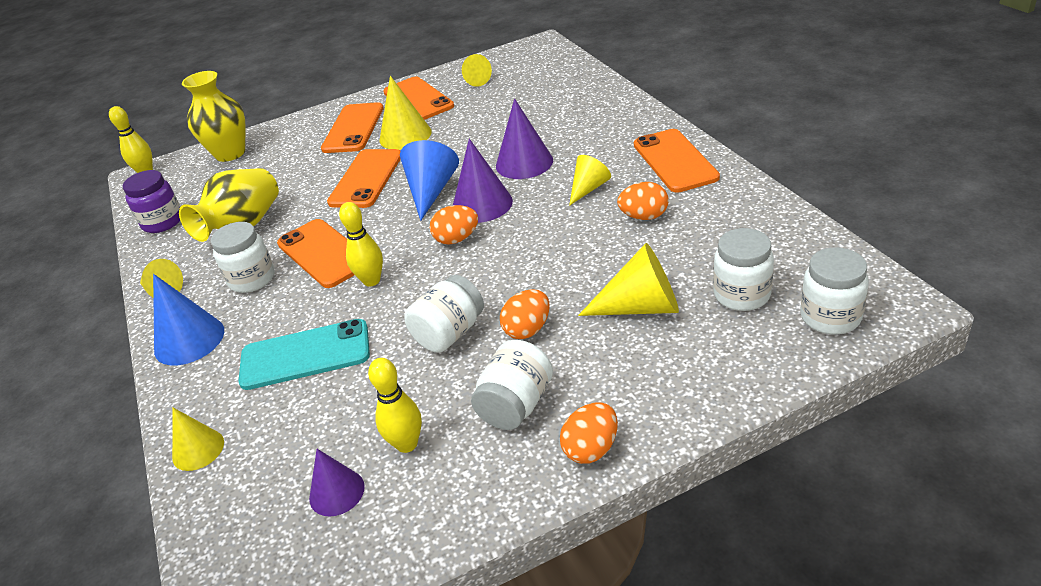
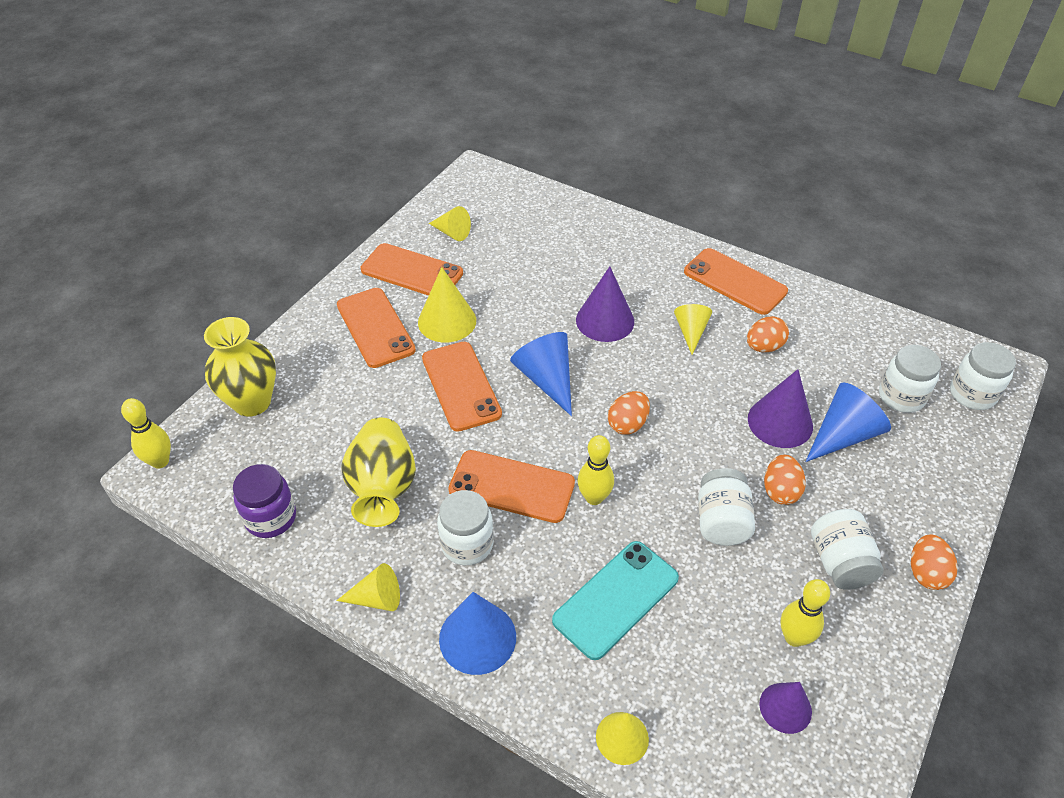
camera: 40 degrees left, 10 degrees up
purple cone [453,138,513,223] -> purple cone moved to [748,369,813,448]
yellow cone [578,243,679,316] -> blue cone [805,383,891,462]

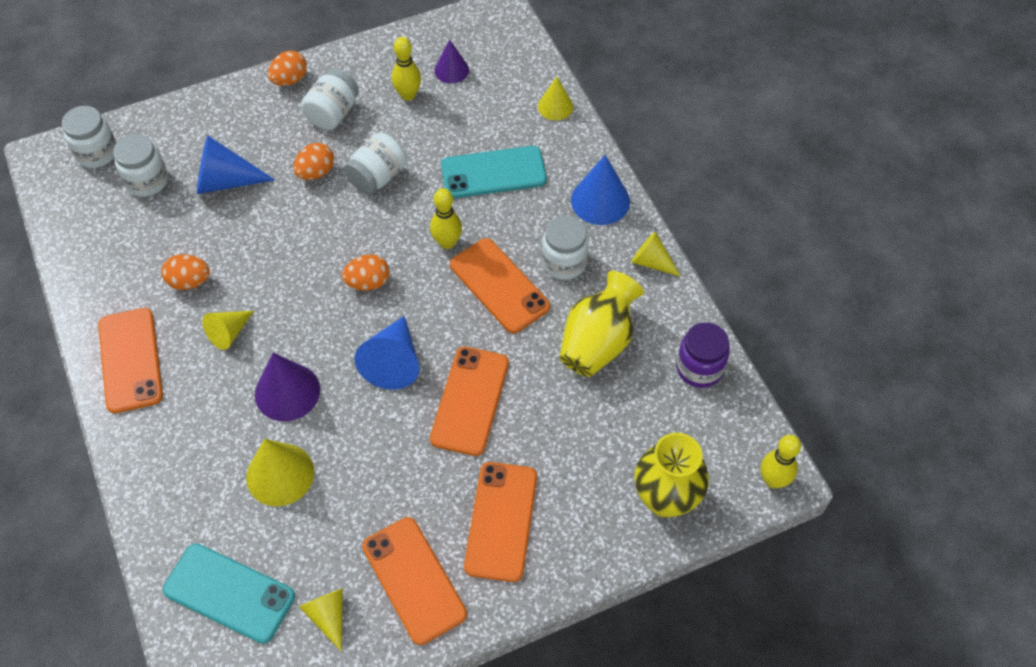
camera: 145 degrees left, 10 degrees up
yellow cone [418,267,476,343] -> yellow cone moved to [246,439,314,506]
purple cone [748,369,813,448] -> none
none -> turquoise phone [163,543,295,644]

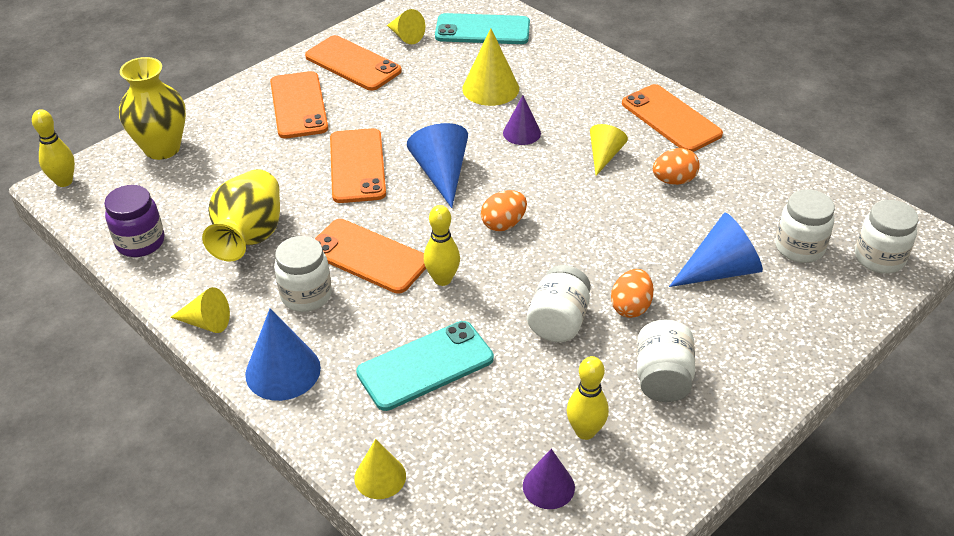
camera: 160 degrees right, 15 degrees down
purple cone [255,353,320,421] -> purple cone [503,95,541,145], size x0.63
orange egg [268,51,307,86] -> none

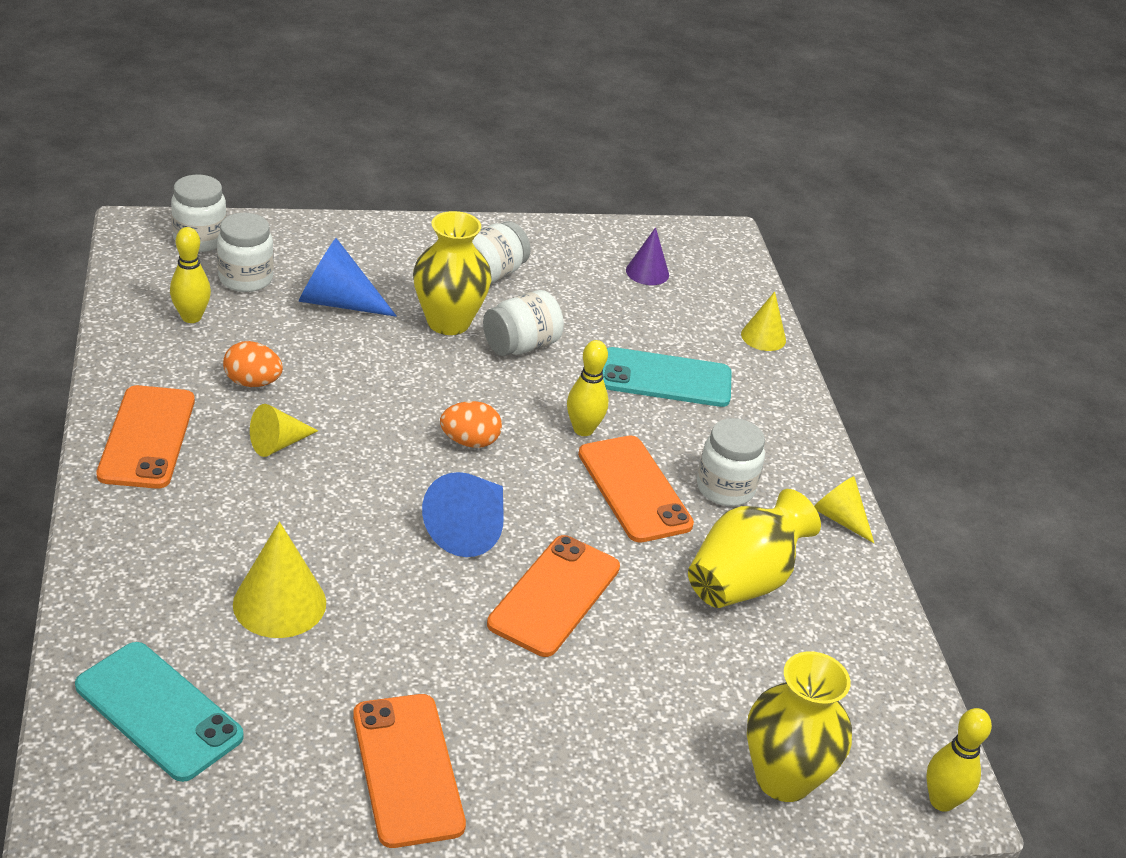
camera: 150 degrees left, 5 degrees down
purple jar [104,185,164,257] -> none
blue cone [245,308,321,401] -> none
orange phone [270,71,328,139] -> none
yellow cone [387,9,425,44] -> none
purple cone [503,95,541,145] -> none
yellow bowling pin [567,356,609,440] -> yellow bowling pin moved to [170,227,211,323]
orange egg [611,269,654,318] -> yellow vase [413,211,491,335]

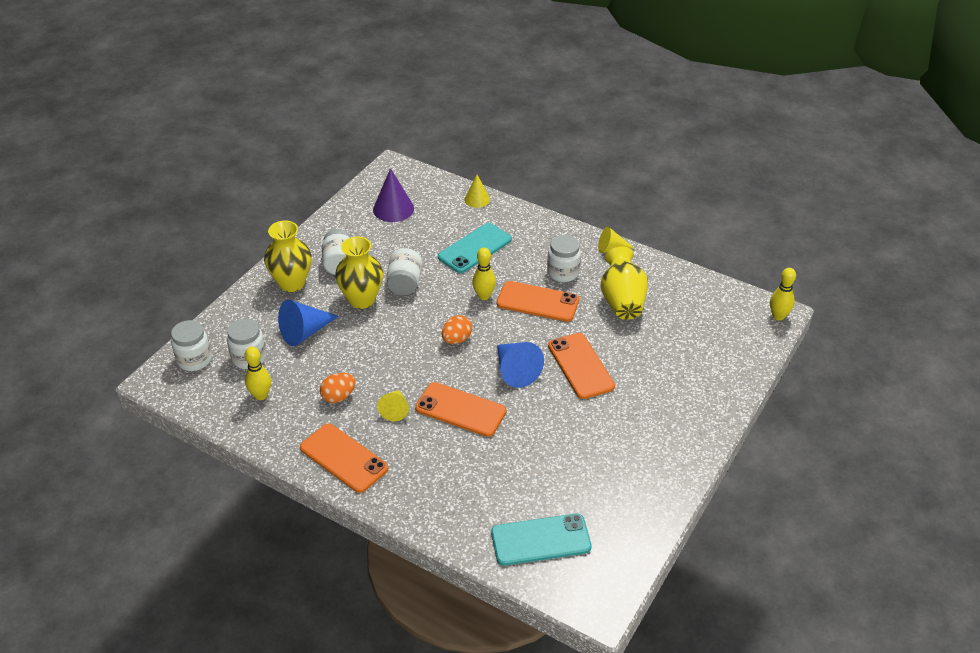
camera: 45 degrees left, 5 degrees up
yellow cone [233,522,326,638] -> none
orange phone [353,694,466,848] -> orange phone moved to [415,382,506,437]
purple cone [626,227,669,285] -> purple cone [373,168,414,222], size x1.57
yellow vase [747,651,852,802] -> yellow vase moved to [264,220,312,292]

